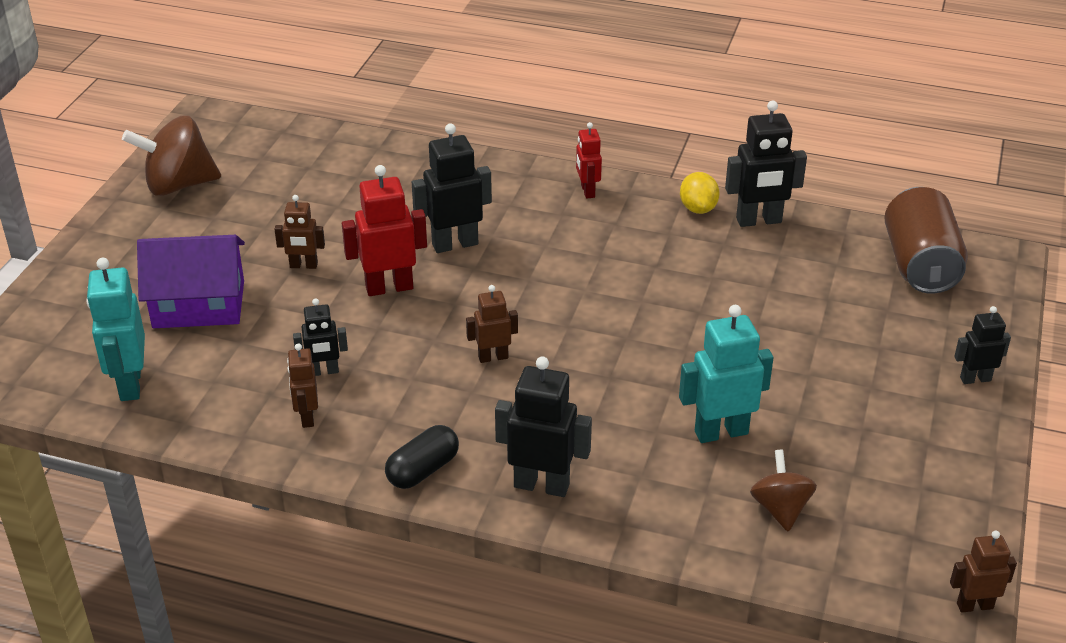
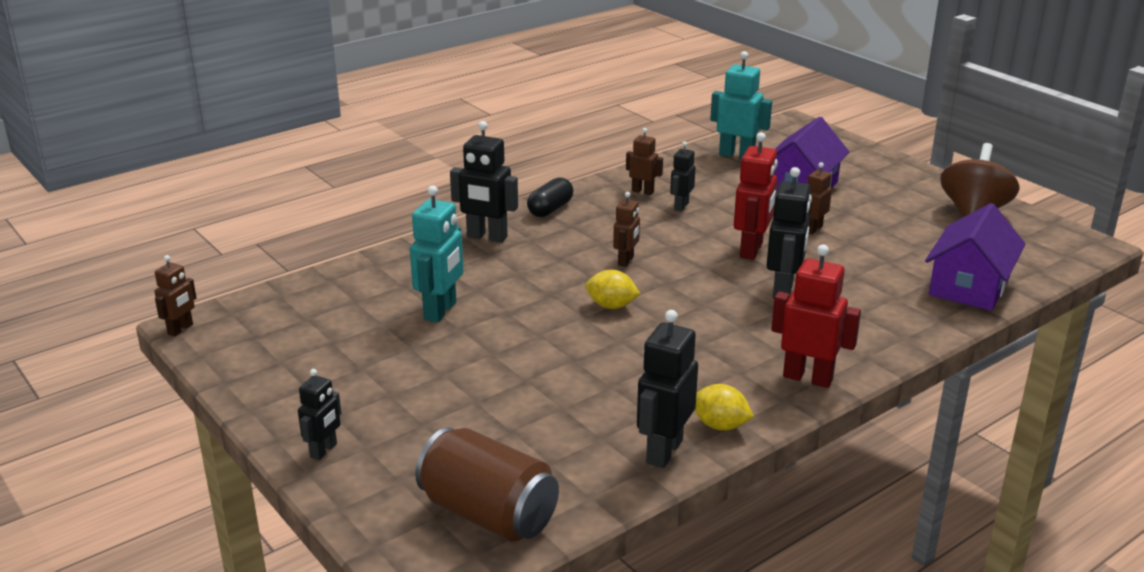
camera: 125 degrees right, 10 degrees down
black capsule [385,425,459,489] -> black capsule turned 45 degrees clockwise [527,177,573,217]
black robot [495,356,592,497] -> black robot turned 60 degrees clockwise [450,121,518,243]
red robot [576,122,602,199] -> red robot [771,244,861,388], size x1.68
brown spinning top [750,450,817,531] -> none
none -> yellow lemon [585,270,640,309]
none -> purple house [925,203,1026,311]

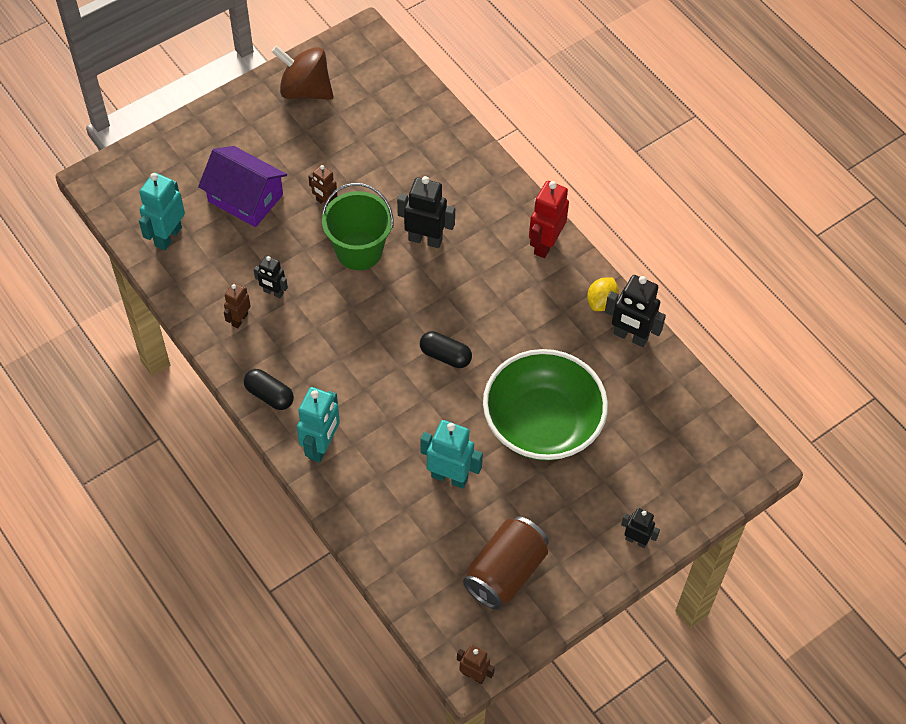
camera: 90 degrees left, 30 degrees up
brown can [415,427,559,542] -> brown can moved to [463,516,549,610]
black robot [450,121,518,243] -> turquoise robot [297,387,340,463]
yellow lemon [585,270,640,309] -> black capsule [420,331,472,368]
brown robot [613,192,640,267] -> none
red robot [734,132,778,260] -> green bucket [322,183,393,270]
purple house [925,203,1026,311] -> none
none -> green bowl [483,349,608,461]

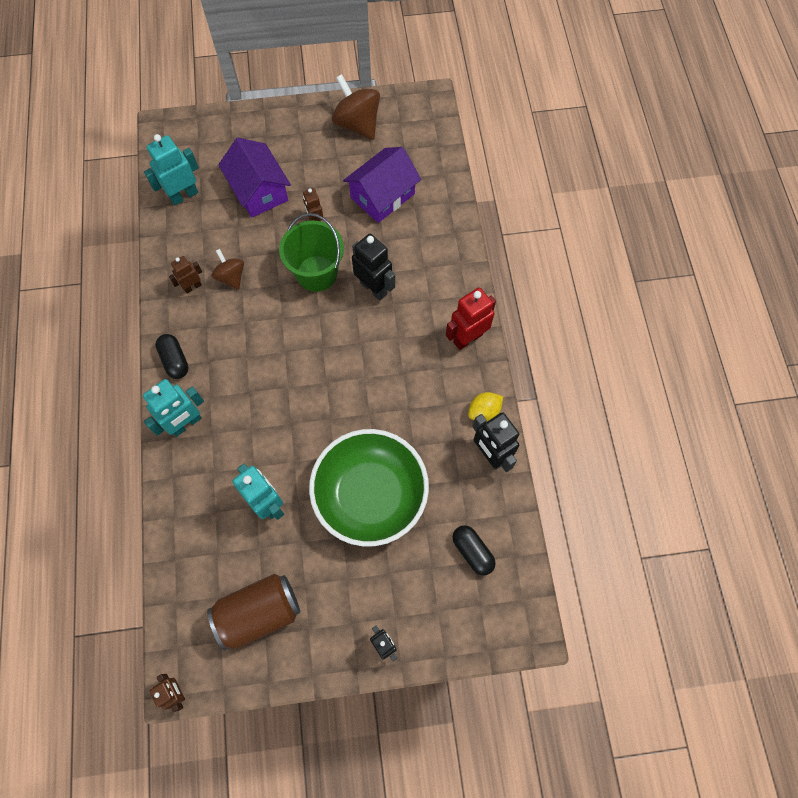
camera: 30 degrees right, 10 degrees up
black robot [253,256,288,298] -> brown spinning top [212,249,244,290]
black capsule [420,331,472,368] -> black capsule moved to [452,525,496,576]
none -> purple house [343,147,421,223]

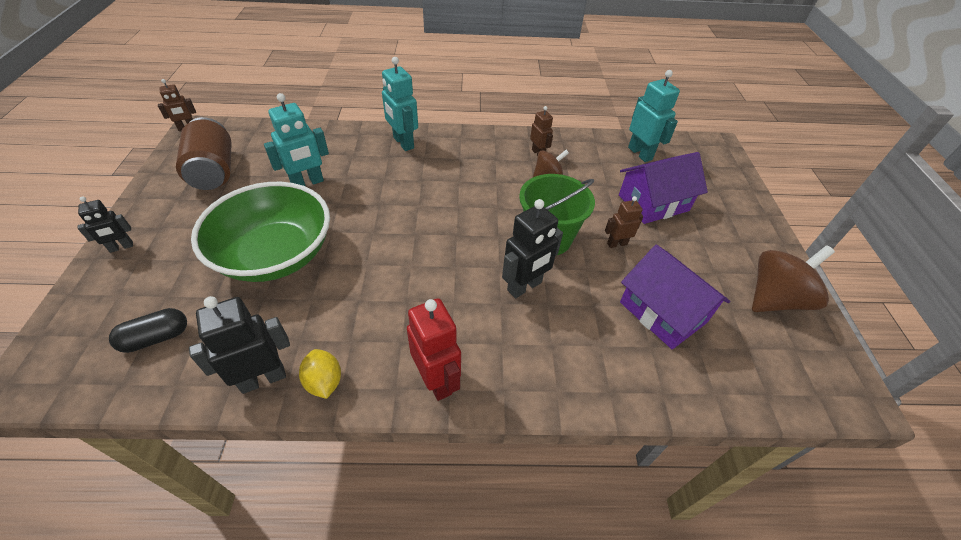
camera: 95 degrees right, 20 degrees down
black capsule [155,334,189,379] -> none

